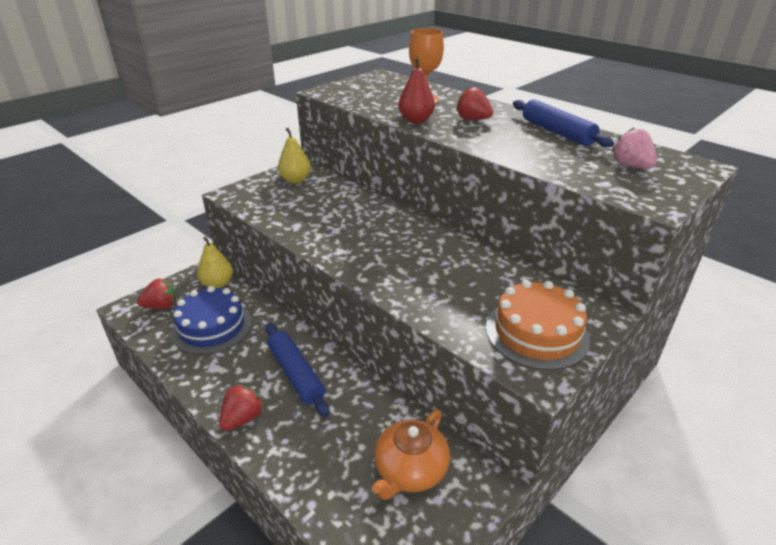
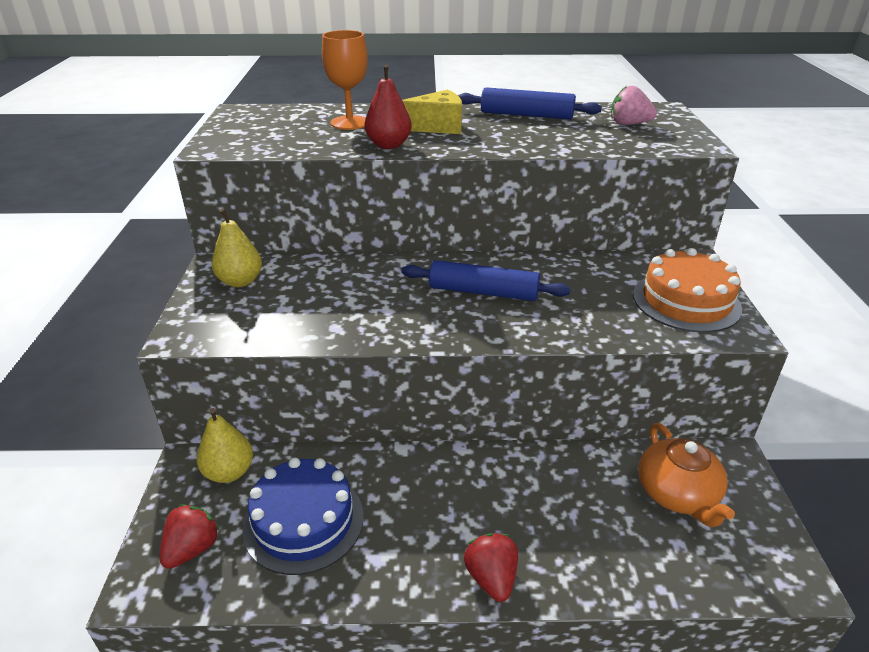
camera: 45 degrees left, 0 degrees up
blue rolling pin [266,323,330,417] -> blue rolling pin moved to [402,260,571,301]
red strawberry [456,87,493,120] -> yellow cheese [402,89,462,134]

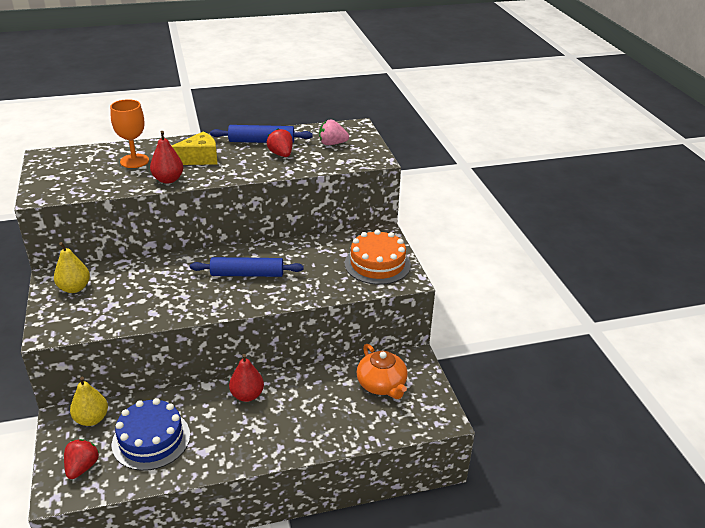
camera: 15 degrees left, 0 degrees up
red strawberry [464,533,518,602] -> red strawberry moved to [267,128,293,157]
none -> red pear [229,354,264,402]

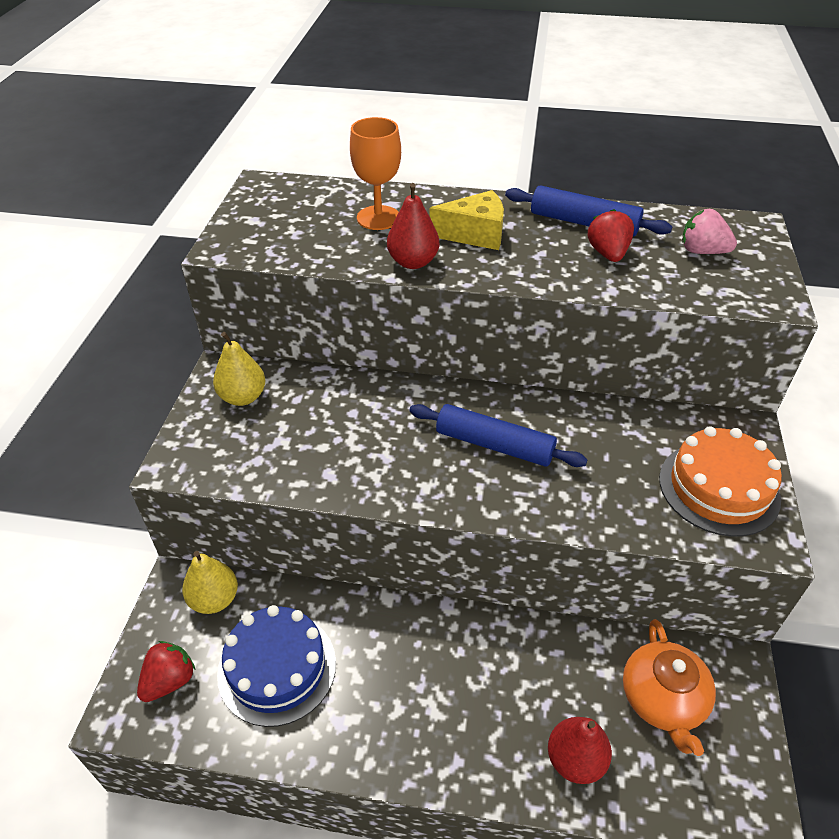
camera: 25 degrees right, 10 degrees up
red pear [229,354,264,402] -> red pear moved to [548,717,612,784]

